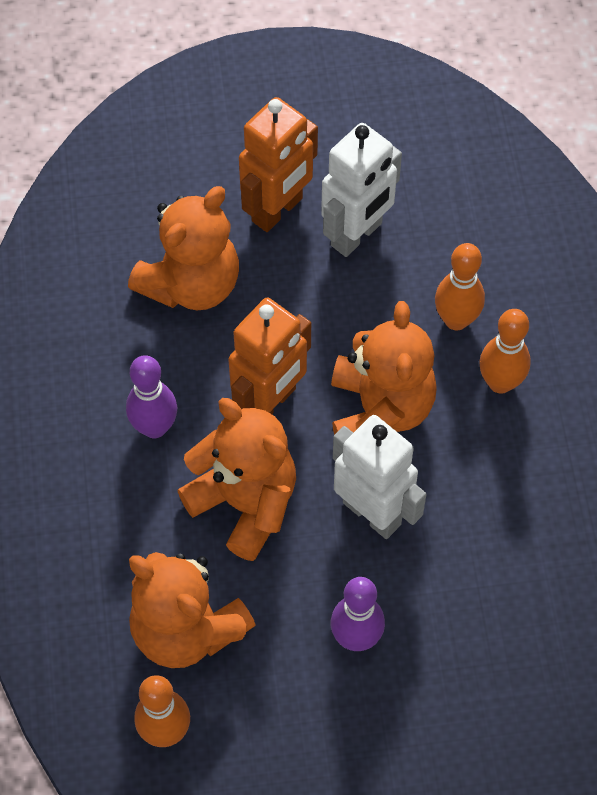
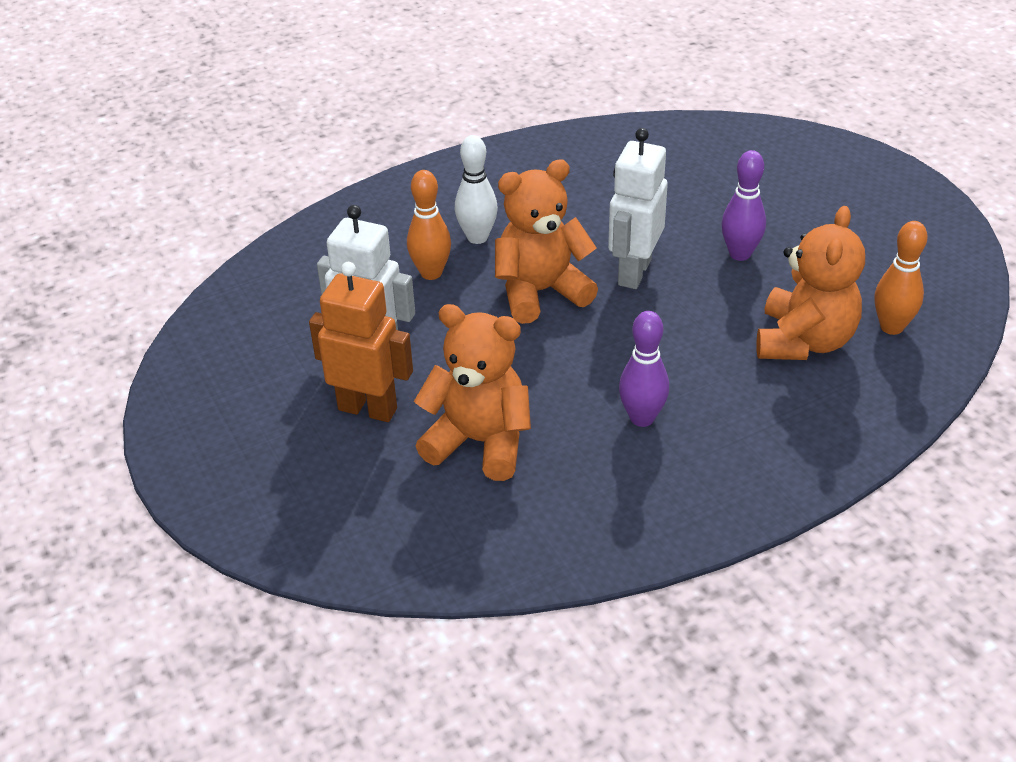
camera: 110 degrees left, 20 degrees down
orange teddy bear [177,398,296,561] -> none
orange robot [228,298,311,414] -> none
orange bowling pin [479,309,531,394] -> white bowling pin [455,135,498,244]

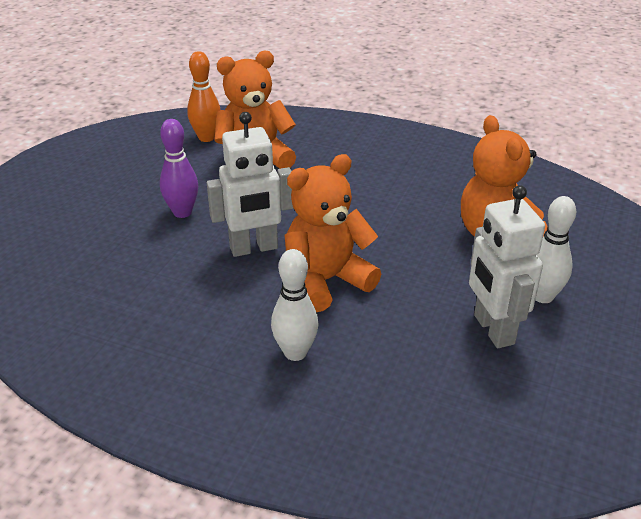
camera: 130 degrees left, 5 degrees down
orange robot [309,262,413,422] -> white bowling pin [535,196,576,303]
orange bowling pin [407,170,451,280] -> none
orange teddy bear [495,159,598,324] -> orange teddy bear turned 120 degrees clockwise [284,154,381,312]
purple bowling pin [619,311,669,427] -> none

